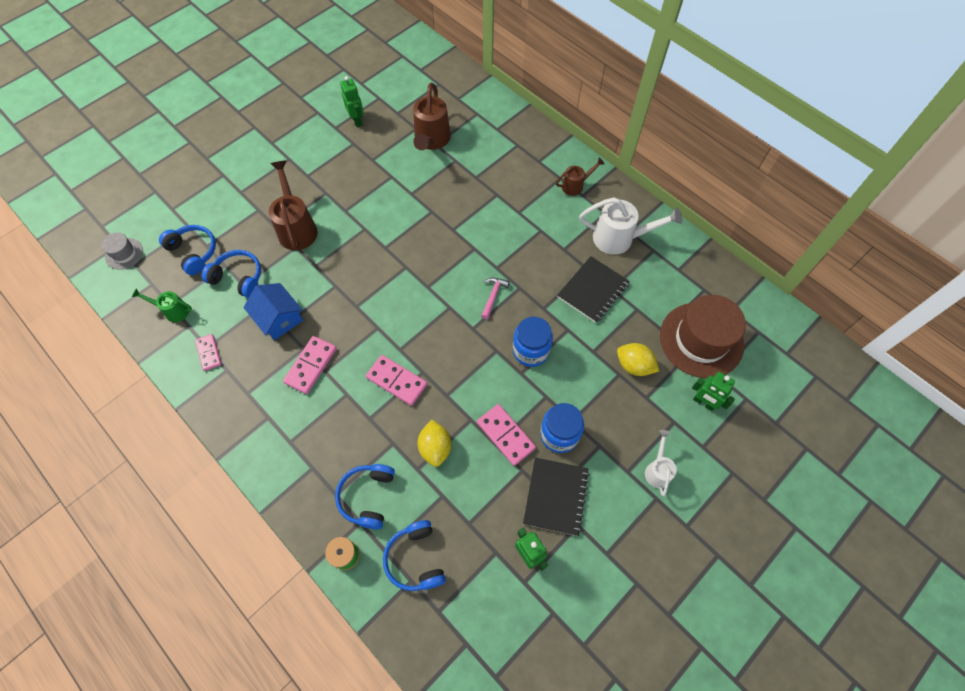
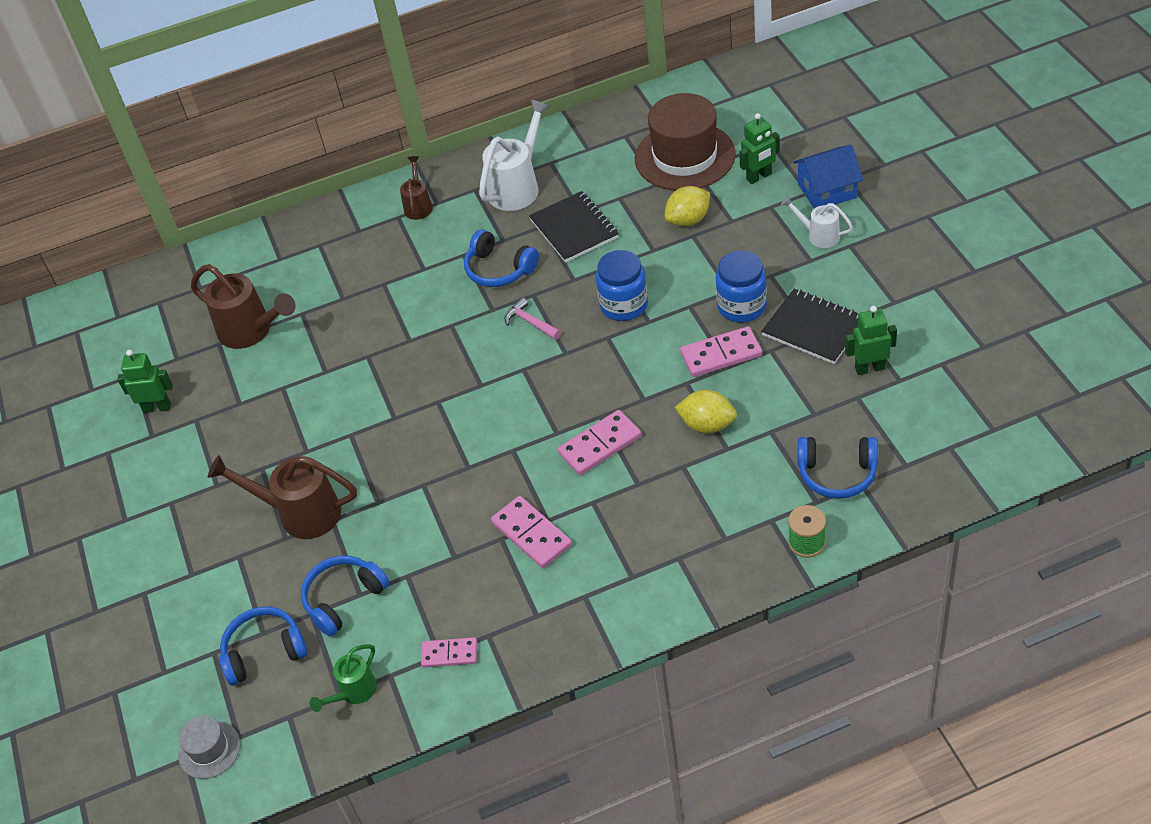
camera: 60 degrees left, 15 degrees down
blue house [243,283,303,340] -> blue house moved to [793,145,863,209]
blue headphones [335,464,395,530] -> blue headphones moved to [464,229,539,287]

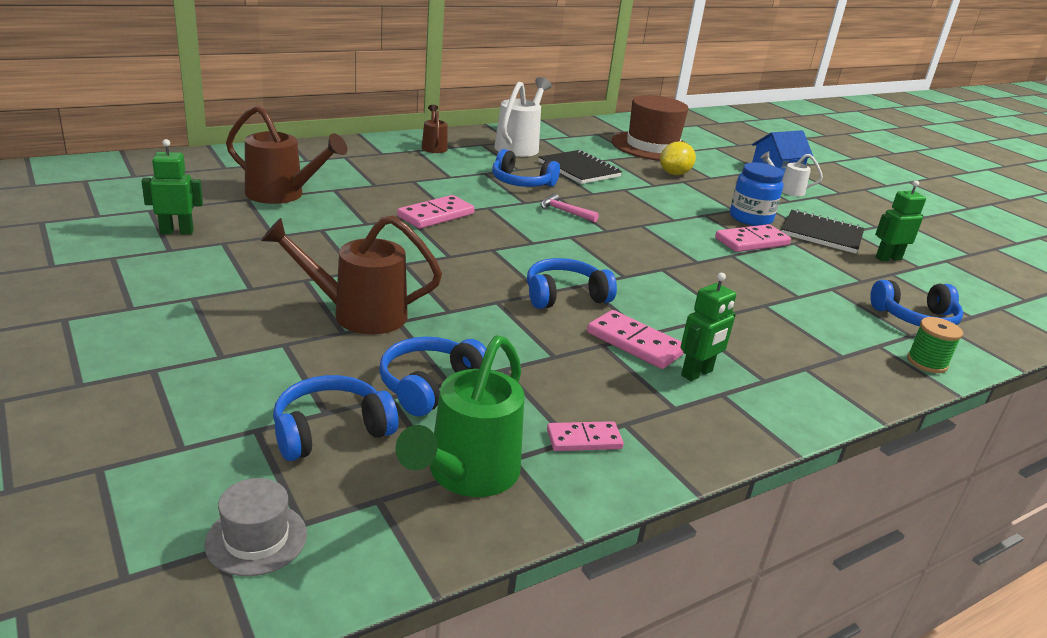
camera: 20 degrees left, 20 degrees down
green watering can [310,644,377,712] -> green watering can [396,335,525,497], size x1.77
pink domino [558,410,641,475] -> pink domino moved to [397,195,475,229]
blue jar [596,250,648,321] -> none
yellow lemon [675,390,737,434] -> none
green robot [739,113,780,184] -> green robot moved to [681,273,736,381]
none -> blue headphones [527,258,617,309]

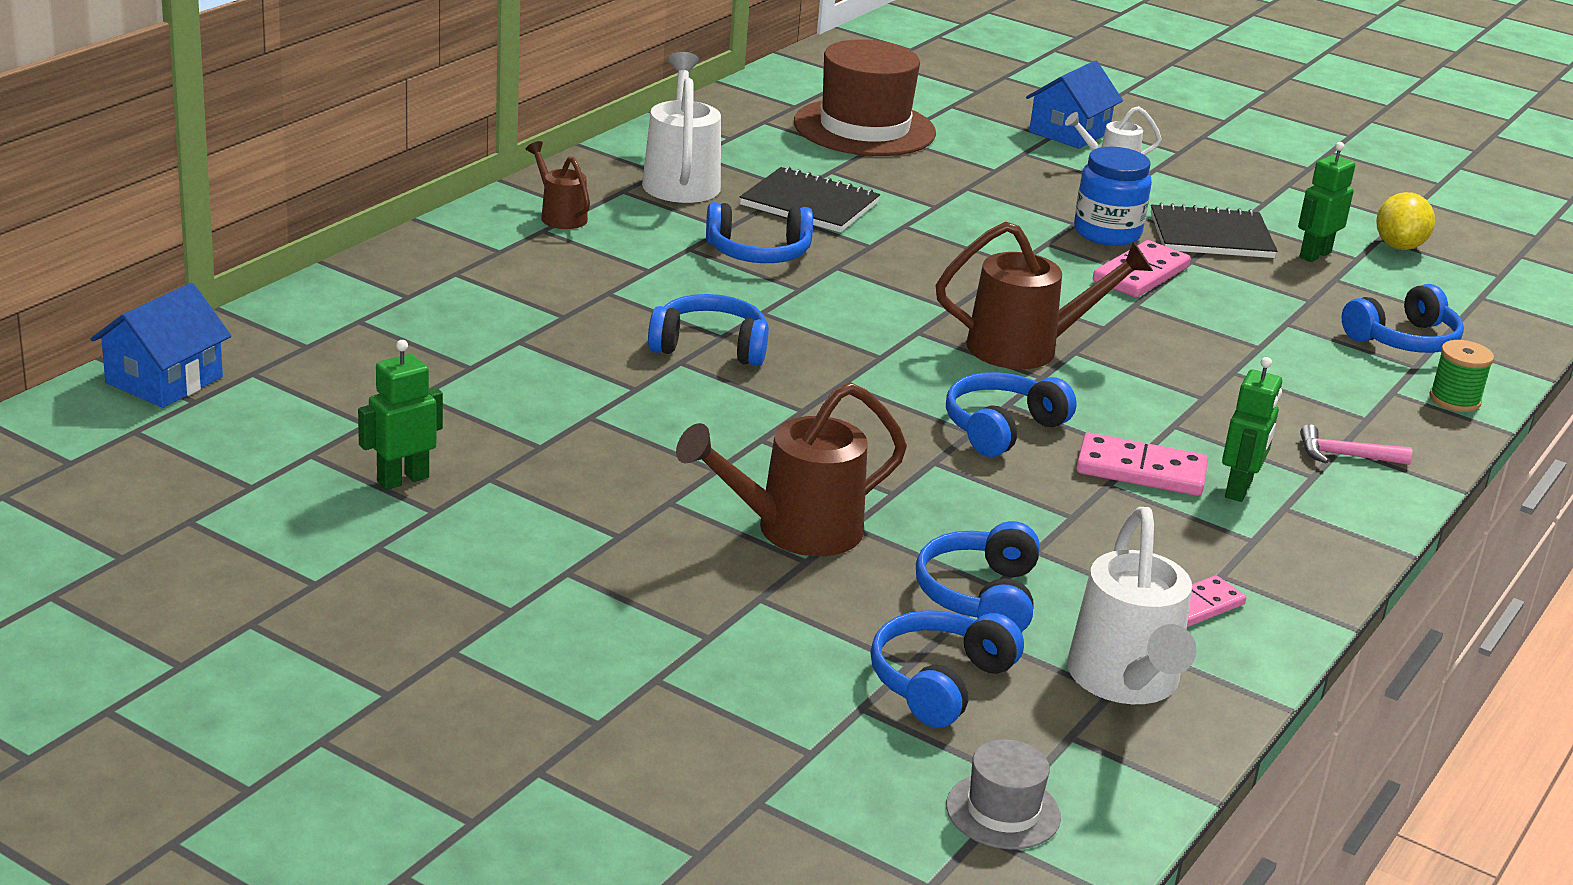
camera: 25 degrees left, 0 degrees up
brown watering can [226,105,347,204] -> brown watering can moved to [935,221,1153,369]
green watering can [396,335,525,497] -> white watering can [1067,507,1197,704]
pink domino [397,195,475,229] -> blue headphones [648,294,769,366]
pink hammer [541,193,599,222] -> pink hammer moved to [1300,424,1412,465]
yellow lemon [660,141,696,175] -> yellow lemon moved to [1376,192,1435,250]
none -> blue house [91,283,231,408]

